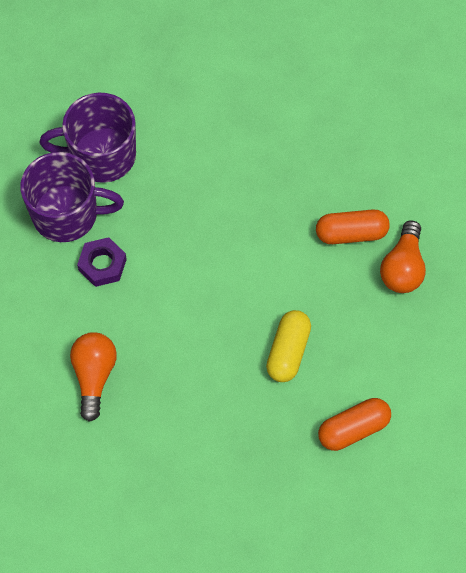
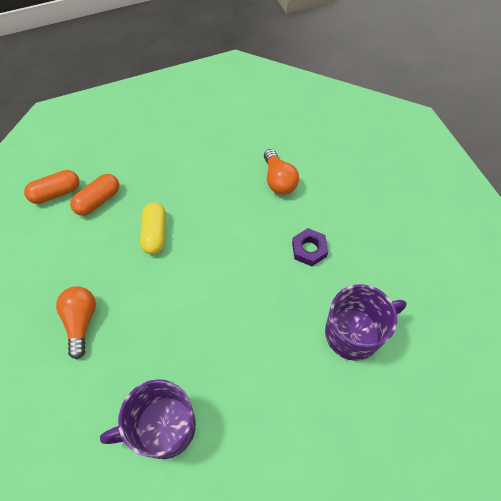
camera: 160 degrees right, 5 degrees down
purple mug [20,152,124,242] -> purple mug moved to [100,379,196,459]
orange capsule [316,209,390,244] -> orange capsule moved to [24,170,79,204]

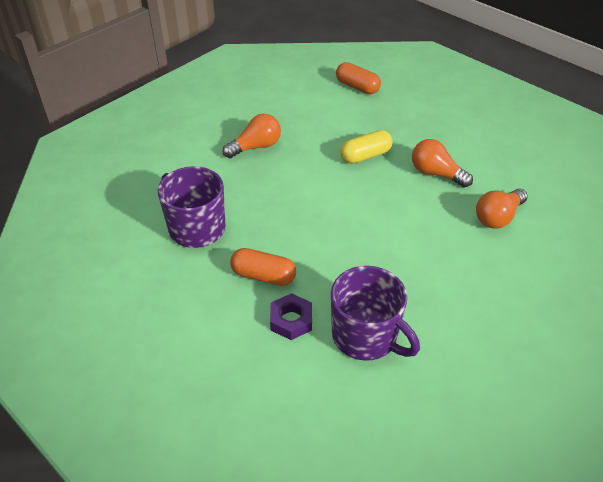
camera: 65 degrees right, 15 degrees down
orange capsule [70,174,119,216] -> orange capsule moved to [230,248,296,286]
purple nut [292,228,328,266] -> purple nut moved to [270,293,312,340]
none -> orange light bulb [412,139,473,188]

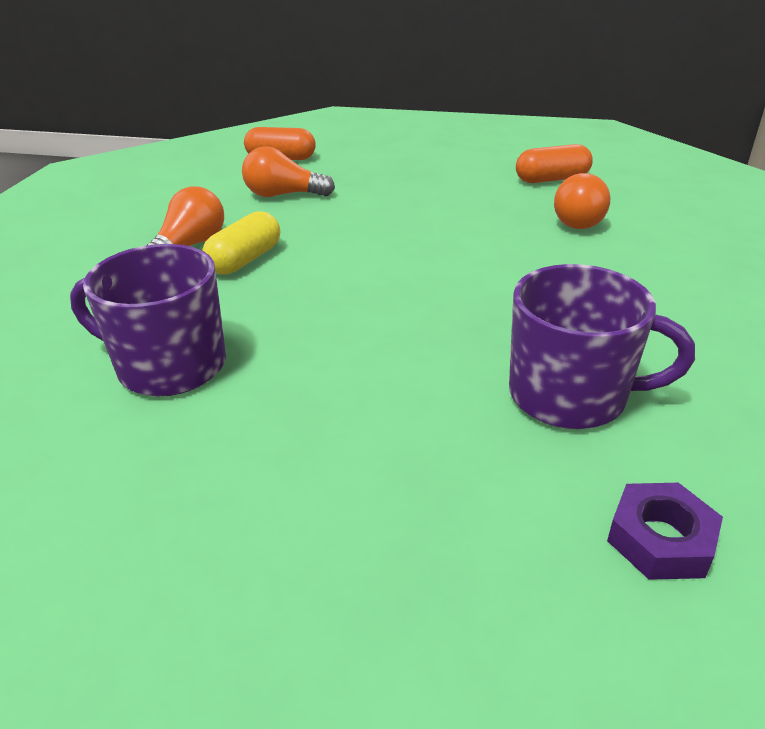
camera: 30 degrees left, 10 degrees down
orange capsule [230,248,296,286] -> orange capsule moved to [516,144,593,183]
purple nut [270,293,312,340] -> purple nut moved to [607,483,723,580]
yellow capsule [340,130,393,164] -> yellow capsule moved to [202,211,280,275]
orange light bulb [412,139,473,188] -> orange light bulb moved to [242,146,335,197]

